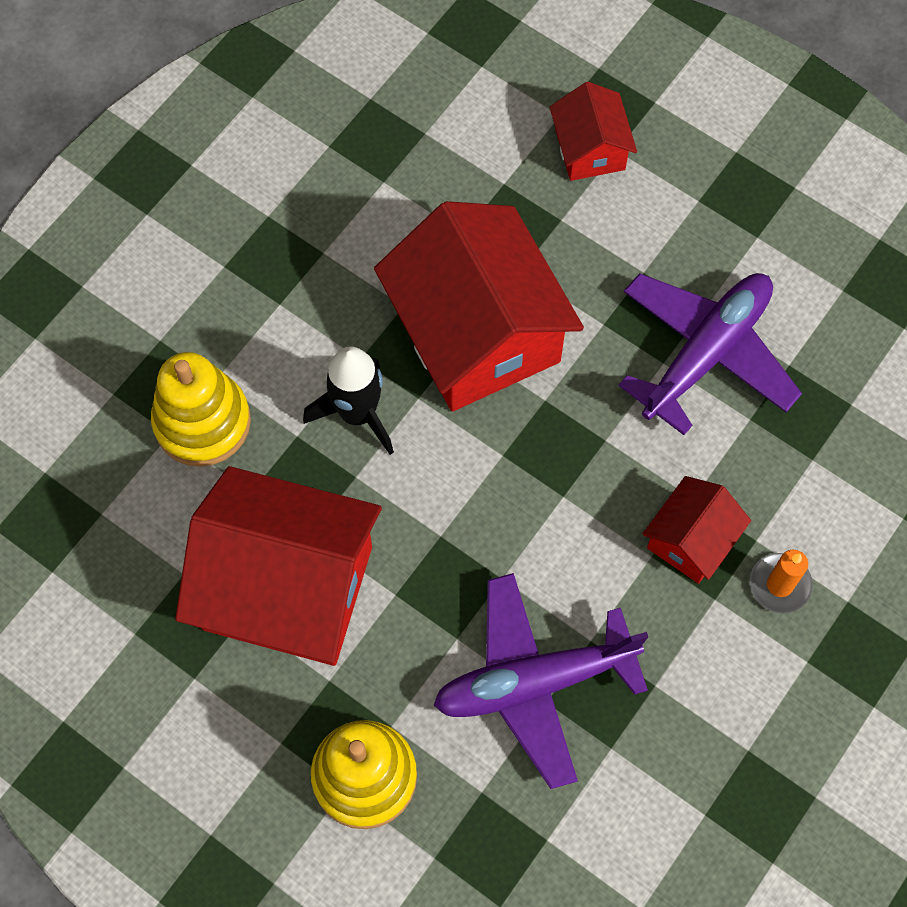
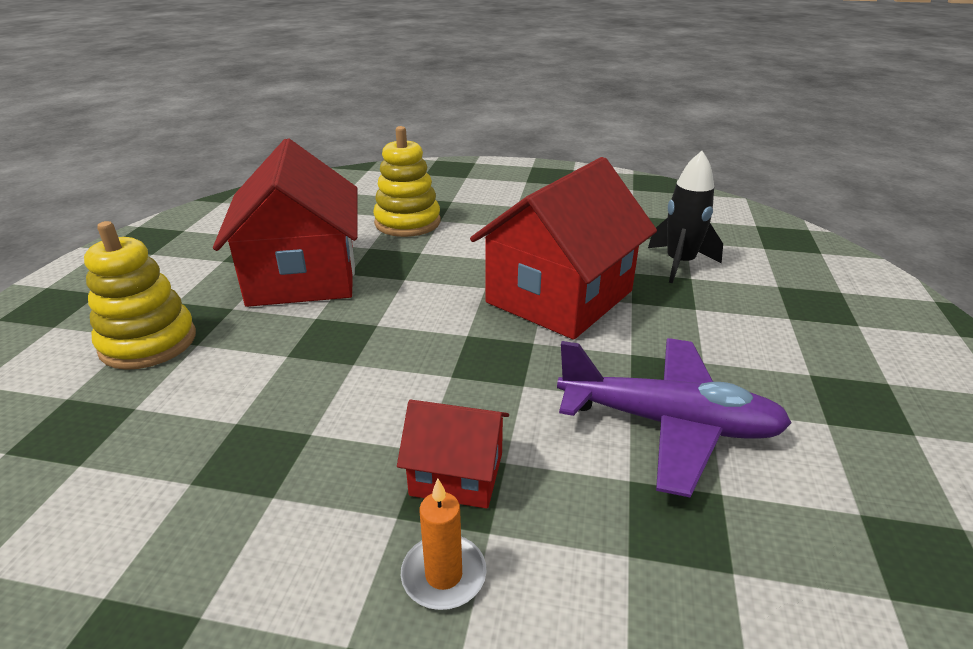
camera: 65 degrees right, 35 degrees down
black rocket [303,346,394,455] -> black rocket moved to [648,151,723,283]
purple plane [433,573,648,789] -> none
red house [550,82,637,181] -> none

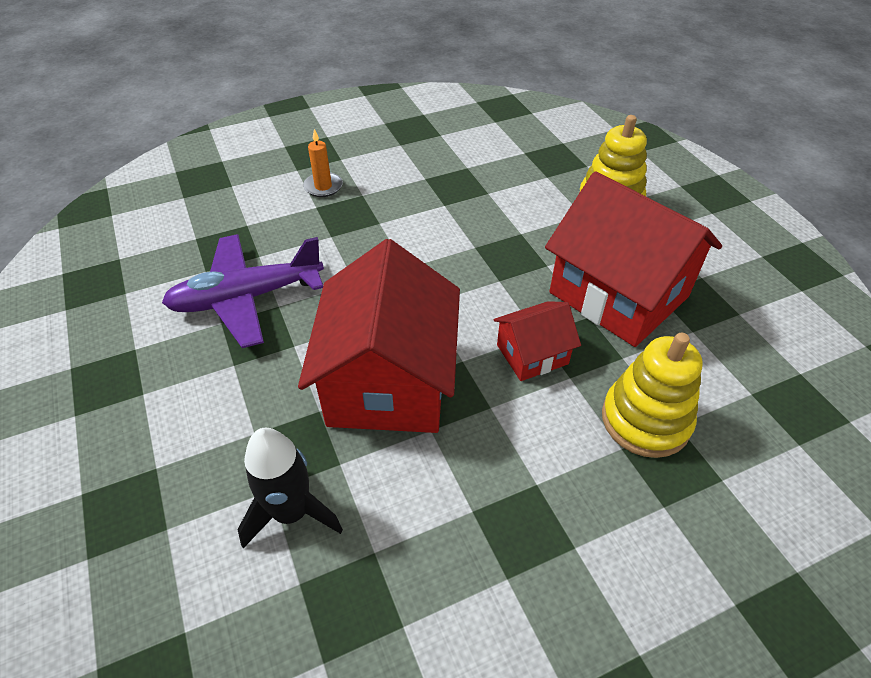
camera: 145 degrees right, 15 degrees up
red house [397,400,509,509] -> red house moved to [493,301,581,381]

